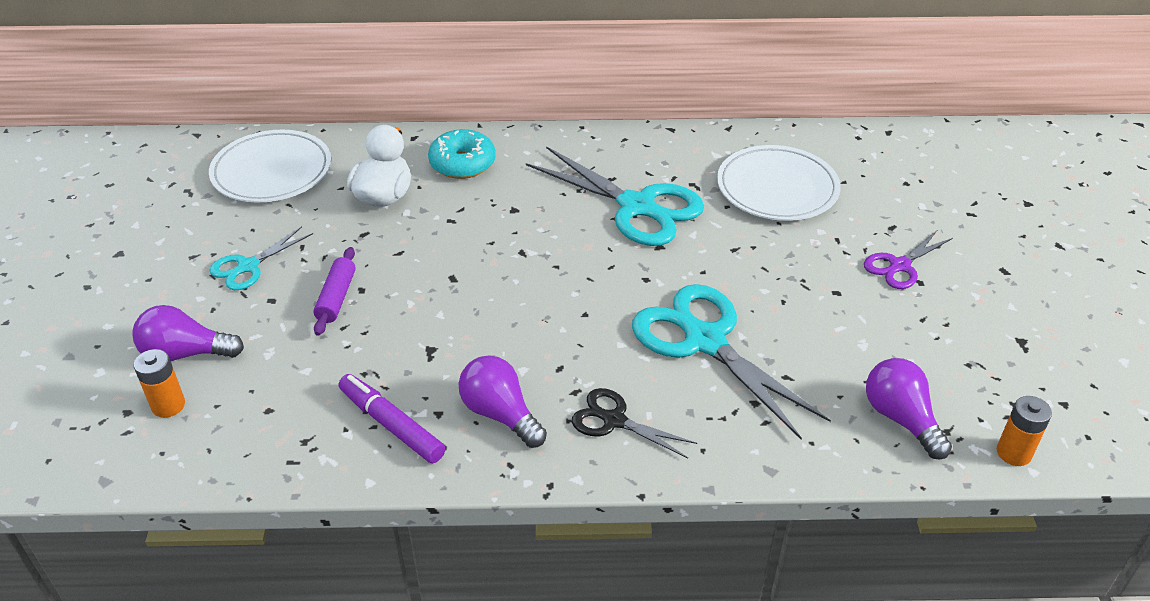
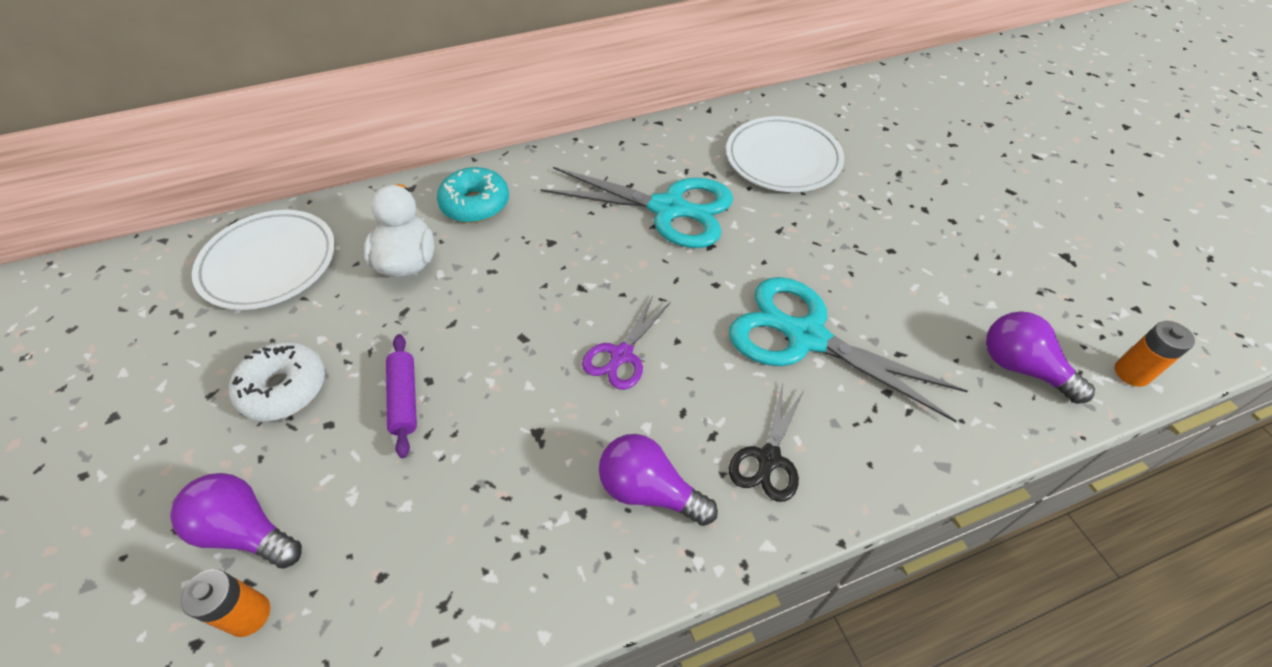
camera: 20 degrees left, 10 degrees up
purple light bulb [132,305,244,361] -> purple light bulb turned 45 degrees clockwise [170,473,302,569]
turquoise scissors [209,226,313,290] -> white donut [229,341,325,421]
purple marker [339,374,446,463] -> none
black scissors [572,388,697,458] -> black scissors turned 75 degrees counterclockwise [729,383,805,502]
purple scissors [864,230,953,289] -> purple scissors moved to [582,296,671,390]

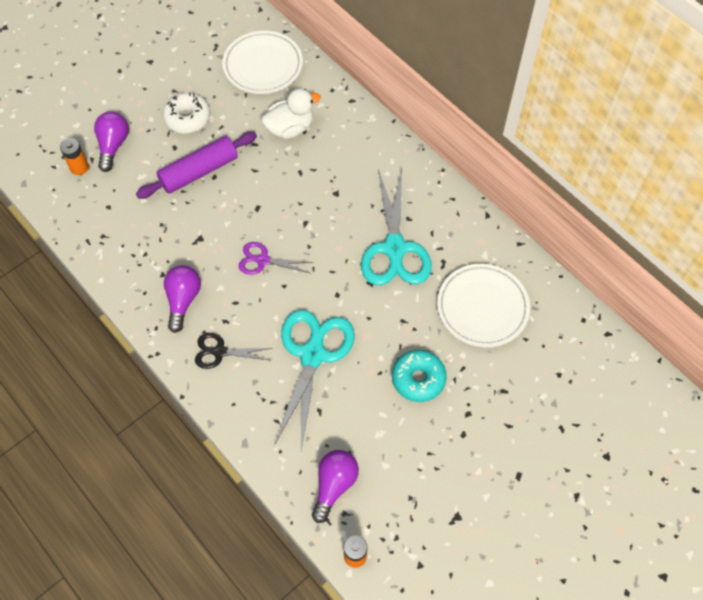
camera: 70 degrees right, 10 degrees up
purple rolling pin [386,334,417,458] -> purple rolling pin [136,132,257,199], size x1.71
turquoise donut [437,167,509,223] -> turquoise donut moved to [392,350,447,402]

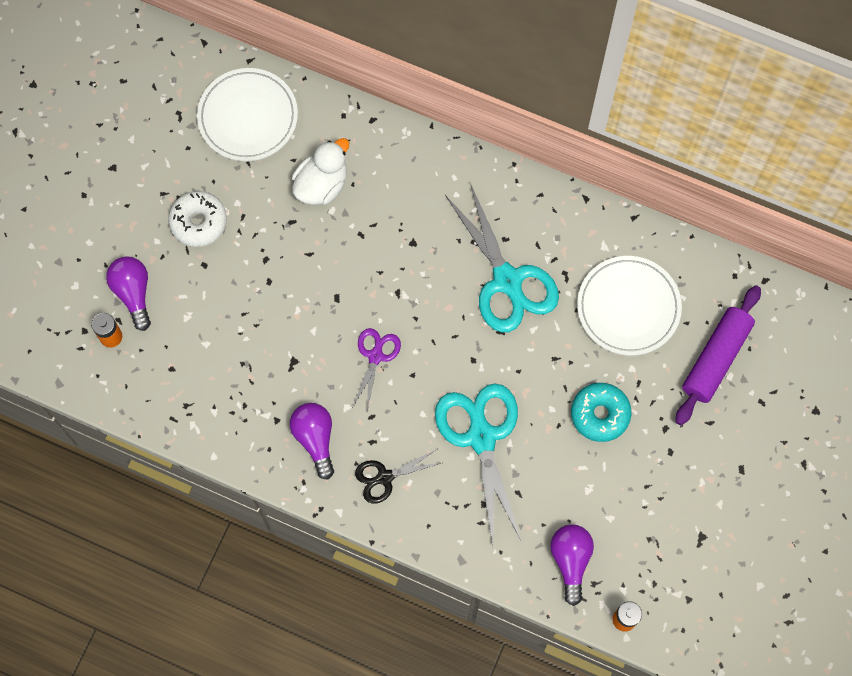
camera: 25 degrees left, 10 degrees up
purple rolling pin [136,132,257,199] -> purple rolling pin moved to [676,285,761,425]
purple scissors [239,242,314,275] -> purple scissors turned 120 degrees clockwise [353,328,401,411]

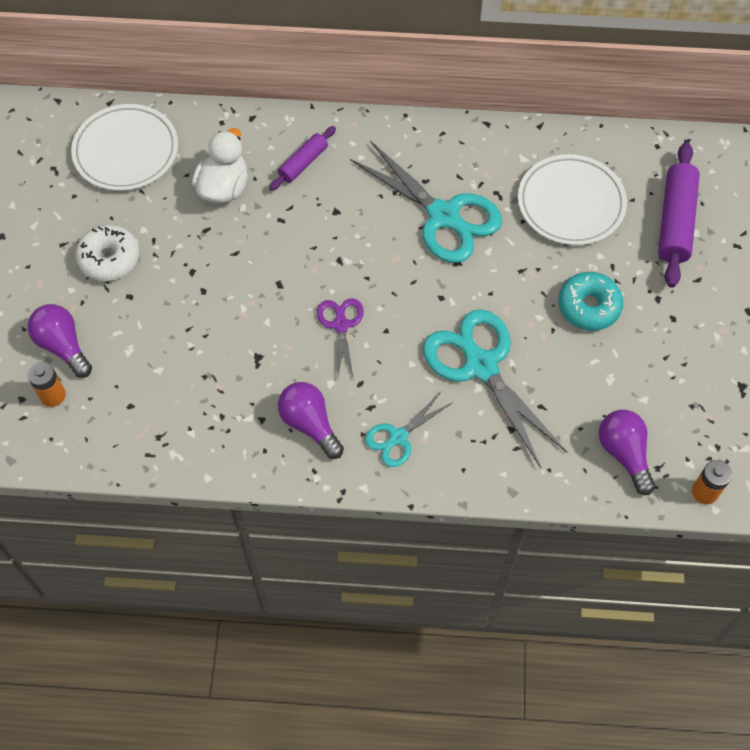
camera: 20 degrees left, 10 degrees down
black scissors [355,449,441,504] -> turquoise scissors [365,392,453,467]
none -> purple rolling pin [269,126,336,191]

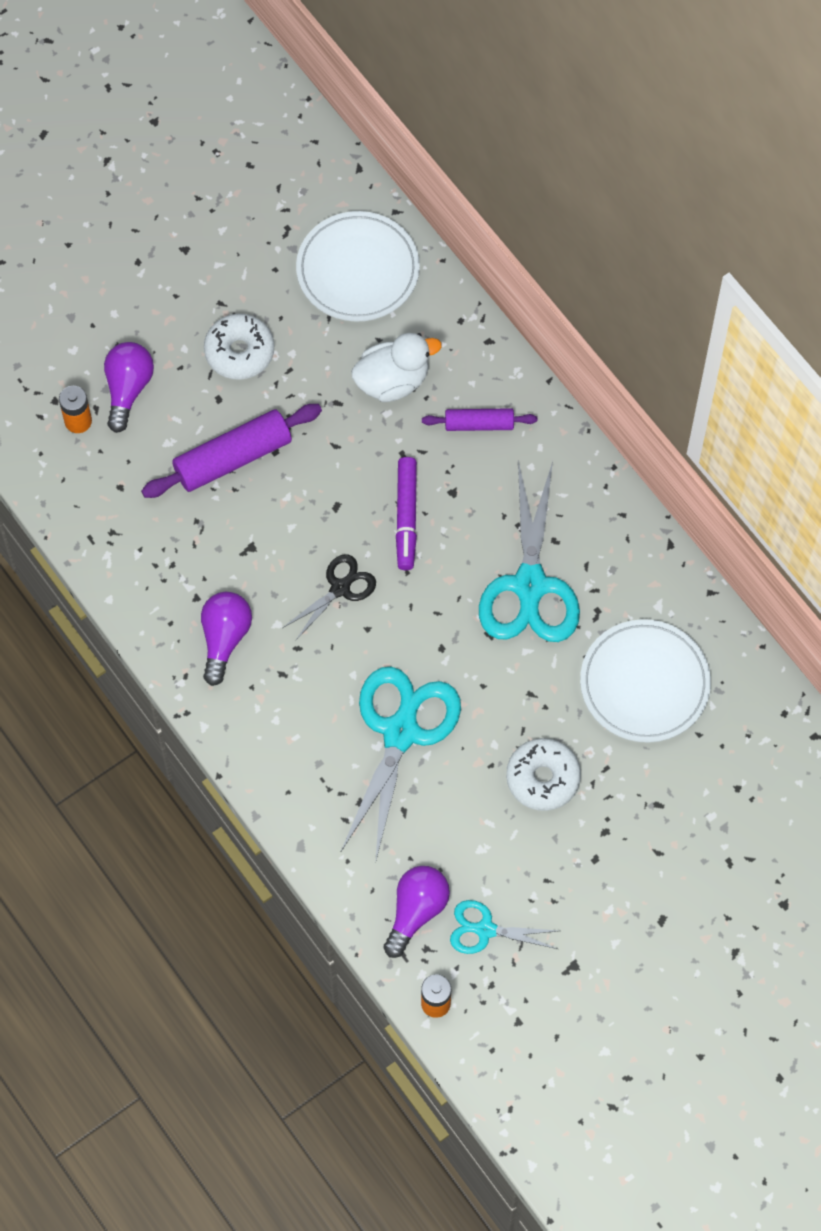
camera: 50 degrees right, 5 degrees up
purple scissors [317,298,364,380] -> black scissors [282,554,376,641]
turquoise scissors [365,392,453,467] -> turquoise scissors moved to [450,900,559,954]
turquoise donut [558,272,623,331] -> white donut [506,738,581,811]
purple rolling pin [658,142,700,288] -> purple rolling pin moved to [141,404,322,498]
none -> purple marker [396,457,417,570]

